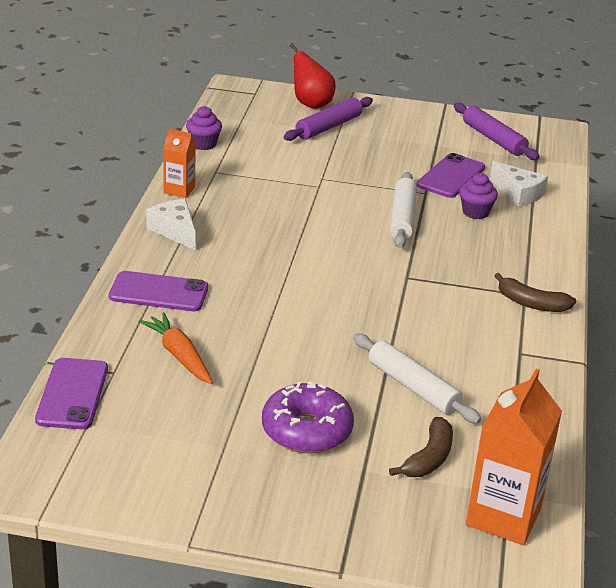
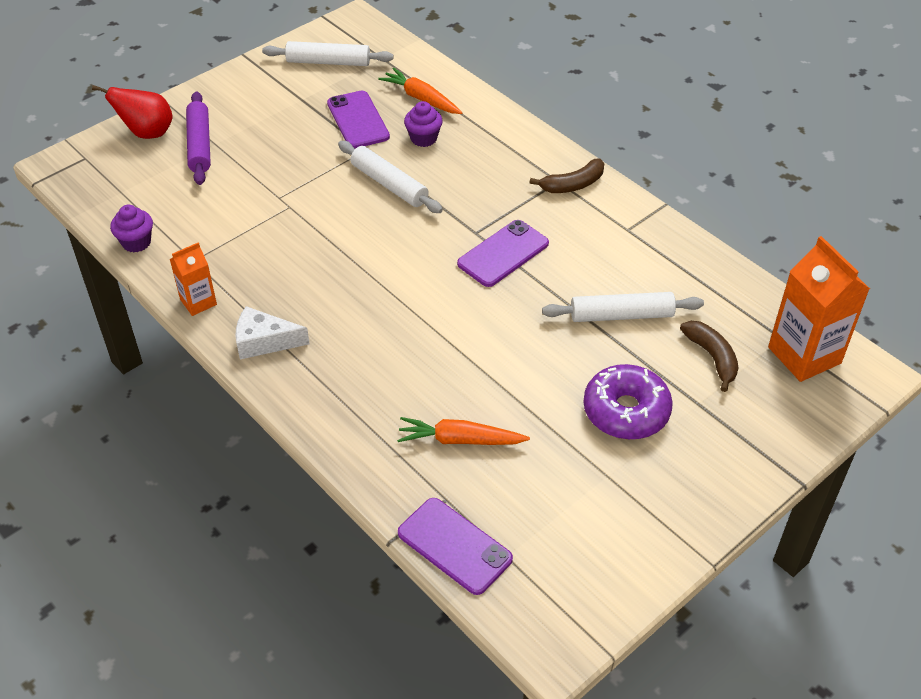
camera: 50 degrees left, 15 degrees up
purple phone [109,271,208,311] -> purple phone moved to [457,220,549,287]
purple rolling pin [454,103,540,160] -> white rolling pin [262,41,394,66]
white cheese [490,161,548,207] -> orange carrot [378,68,462,114]

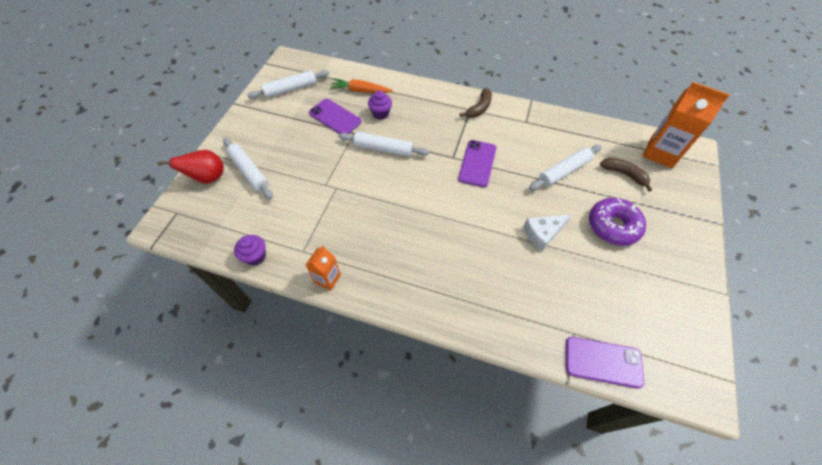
camera: 30 degrees left, 10 degrees up
purple rolling pin [186,91,211,185] -> white rolling pin [223,138,273,199]
white cheese [235,306,310,359] -> white cheese moved to [523,215,571,251]
orange carrot [397,417,530,445] -> none

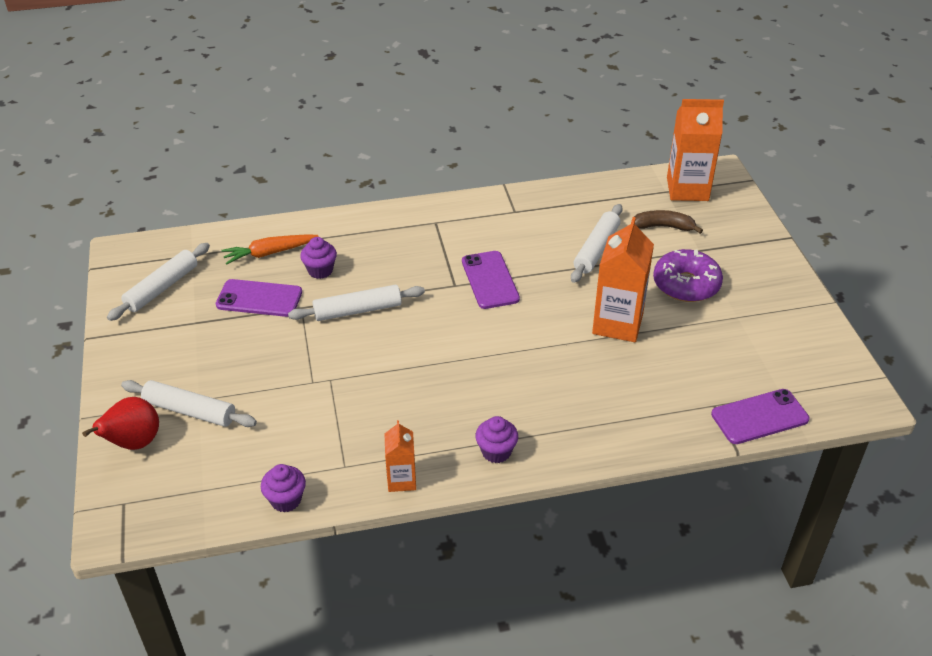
camera: 30 degrees left, 15 degrees down
brown banana [459,88,492,118] -> none
white cheese [523,215,571,251] -> orange carton [592,217,654,342]
none -> purple cupcake [475,416,518,463]

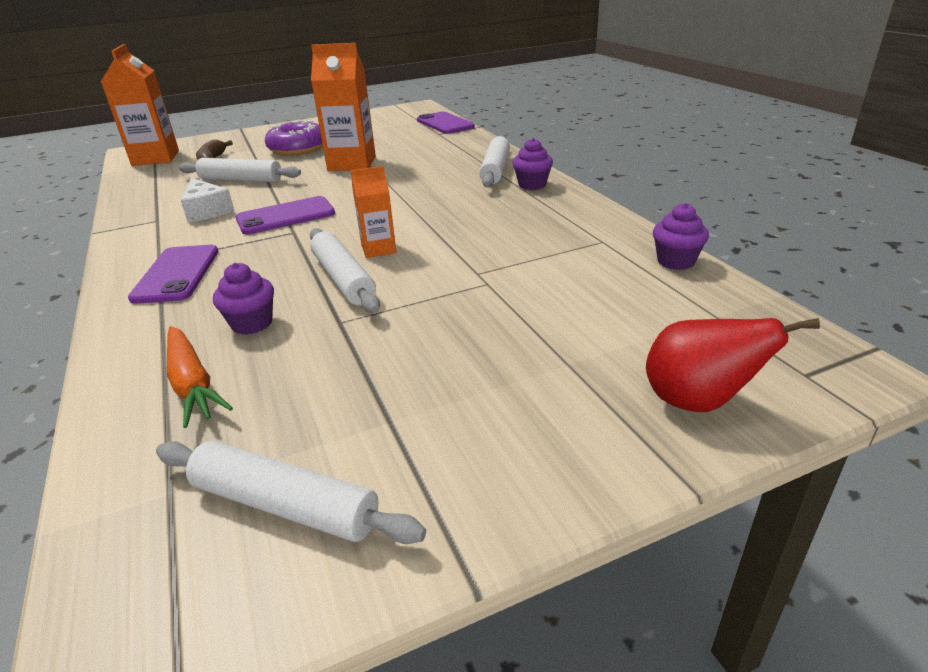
camera: 100 degrees left, 10 degrees down
white rolling pin [121,380,257,427] -> white rolling pin moved to [479,135,510,187]
purple phone [216,279,302,317] -> purple phone moved to [128,245,218,304]
orange carton [384,420,416,492] -> orange carton moved to [351,166,396,258]
none -> white cheese [181,178,234,222]

